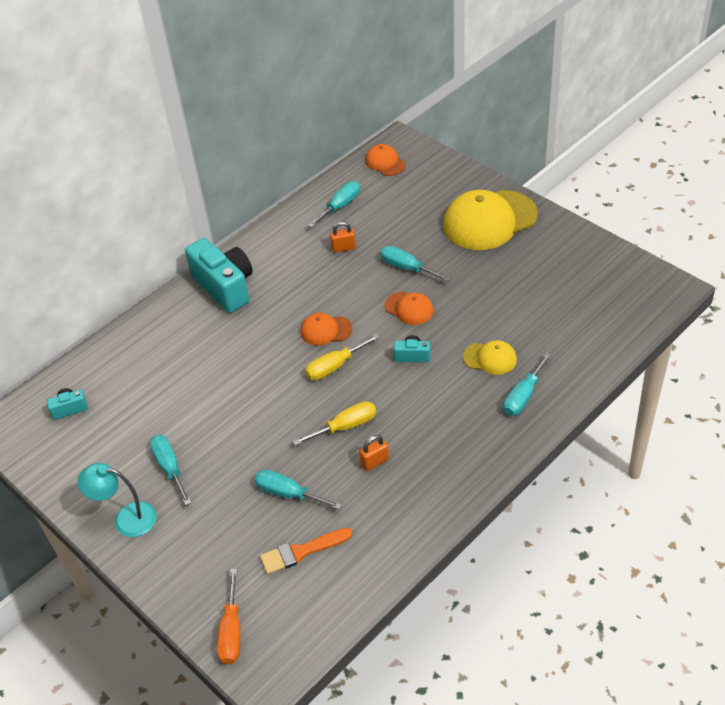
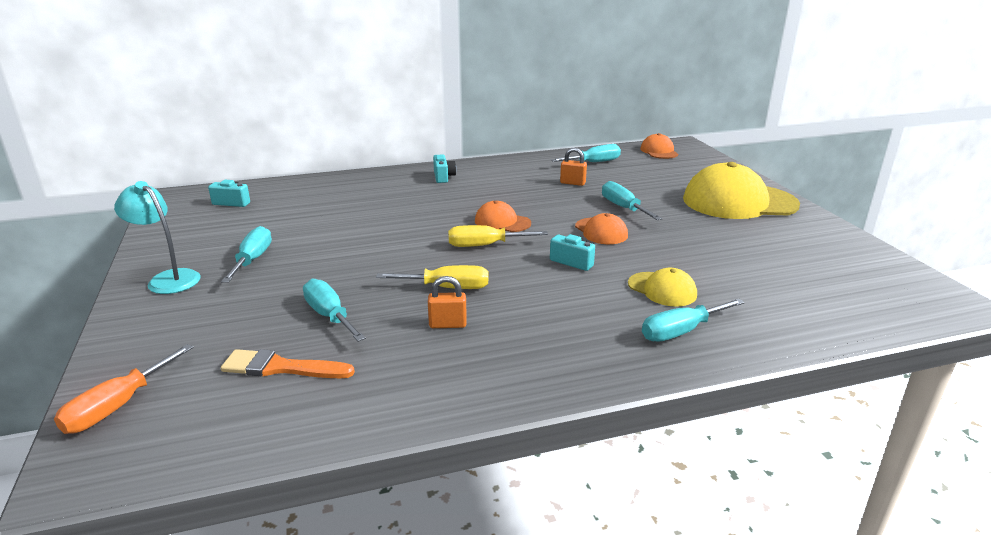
camera: 25 degrees right, 20 degrees down
turquoise camera [185,238,253,313] -> turquoise camera [433,154,456,183], size x0.45

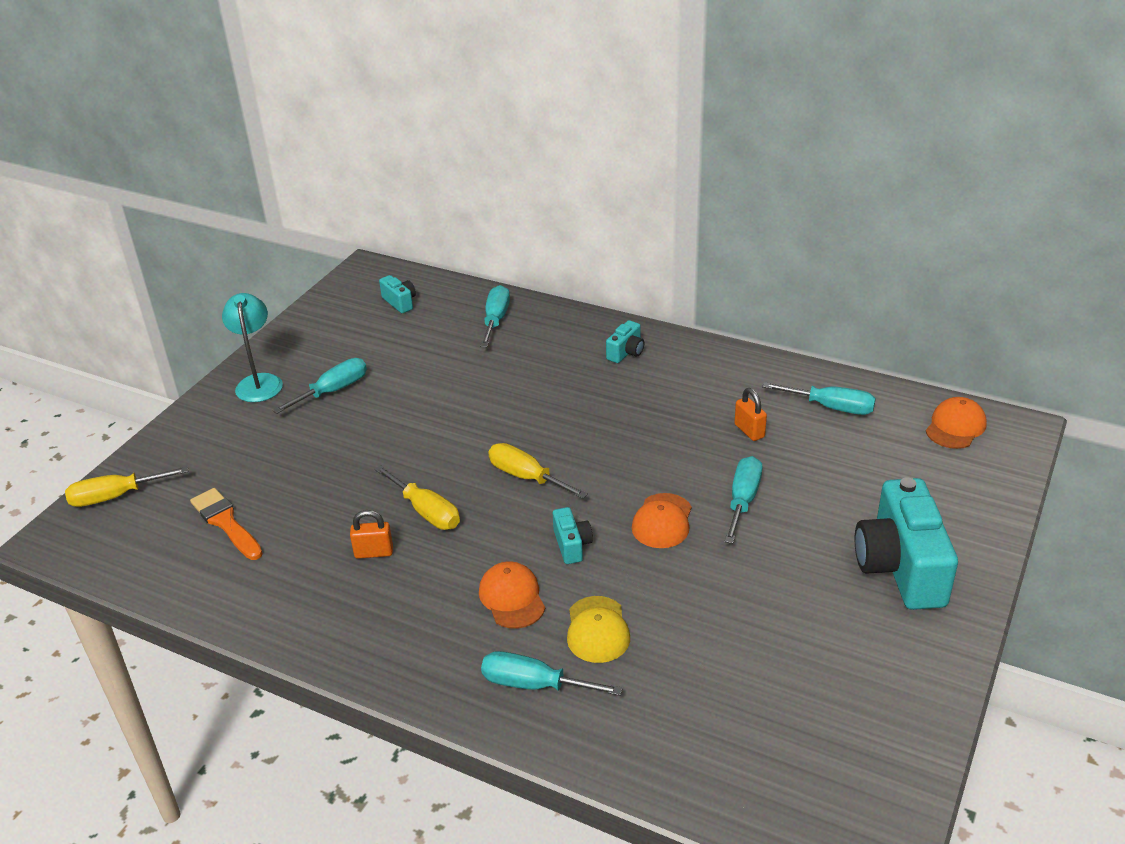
camera: 45 degrees right, 10 degrees up
orange screwdriver [54,344,194,434] -> yellow screwdriver [65,466,189,507]
turquoise screwdriver [303,279,366,342] -> turquoise screwdriver moved to [480,285,510,347]
orange padlock [428,276,467,328] -> orange padlock turned 45 degrees counterclockwise [350,510,393,559]
orange cap [475,201,531,232] -> orange cap moved to [479,561,545,629]
yellow cap [683,162,800,219] -> turquoise camera [855,477,958,610]

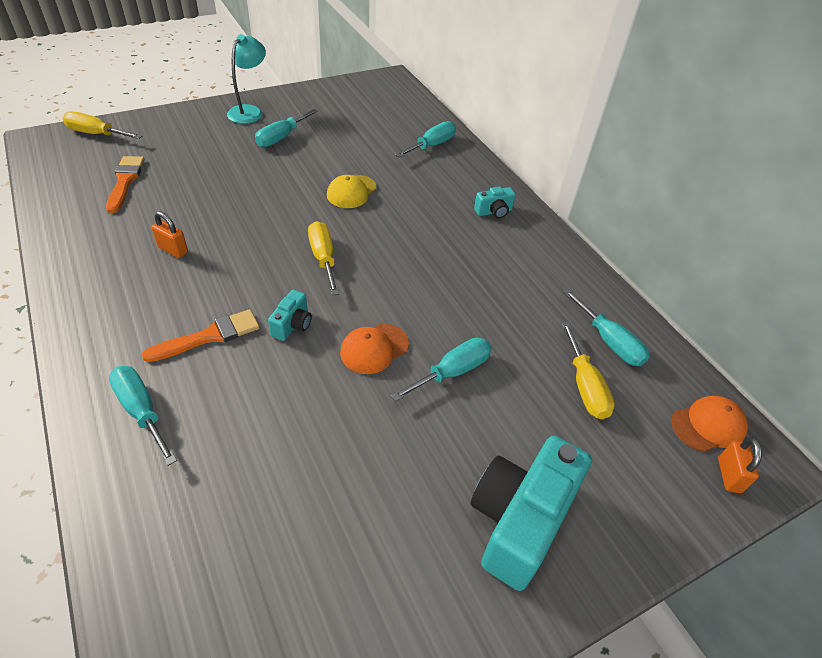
camera: 30 degrees right, 10 degrees up
turquoise screwdriver [272,358,367,414] -> turquoise screwdriver turned 135 degrees clockwise [255,109,318,147]
yellow screwdriver [374,465,460,530] -> yellow screwdriver moved to [562,322,615,419]
turquoise camera [379,275,416,313] -> none
orange cap [479,561,545,629] -> orange brush [141,309,260,362]
yellow cap [567,596,630,663] -> yellow cap moved to [327,175,377,208]
orange padlock [735,388,767,441] -> orange padlock moved to [718,437,762,493]

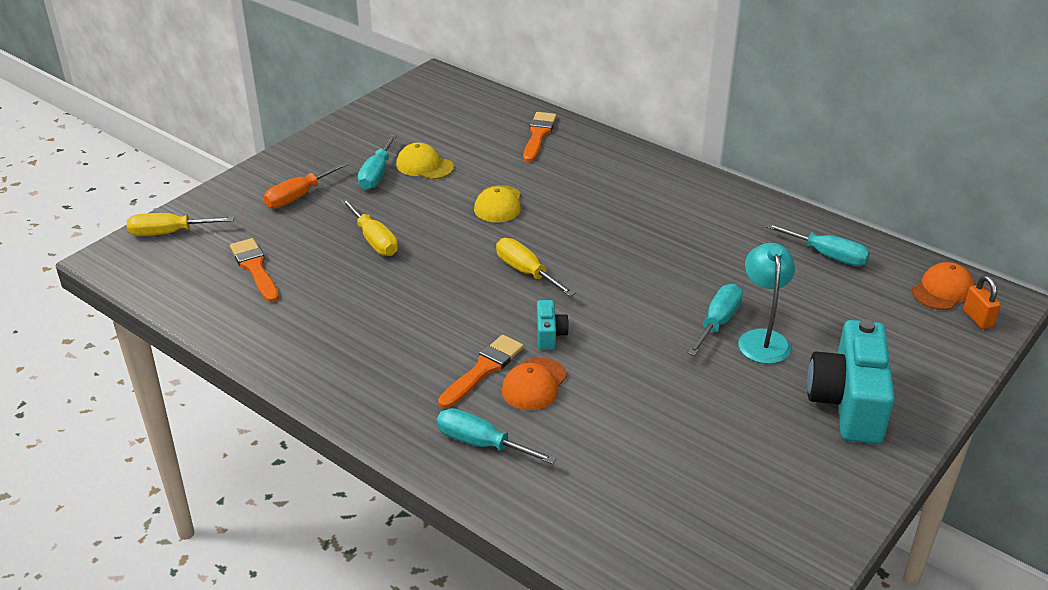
camera: 20 degrees left, 10 degrees down
orange padlock [151,211,188,258] -> none
turquoise lamp [227,34,266,124] -> turquoise lamp moved to [738,243,795,364]
orange cap [340,324,409,374] -> orange cap moved to [502,358,567,410]
turquoise screwdriver [395,121,456,157] -> orange brush [523,112,557,162]
turquoise camera [474,186,516,219] -> none
yellow screwdriver [562,322,615,419] -> yellow screwdriver moved to [341,198,398,256]
none -> orange screwdriver [264,161,349,208]
none -> yellow cap [396,143,454,180]

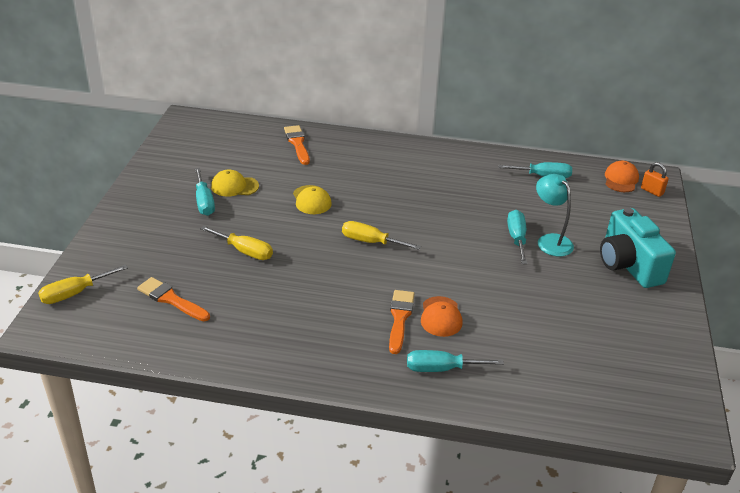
camera: 30 degrees left, 0 degrees up
orange screwdriver [264,161,349,208] -> none
turquoise camera [537,300,569,350] -> none

